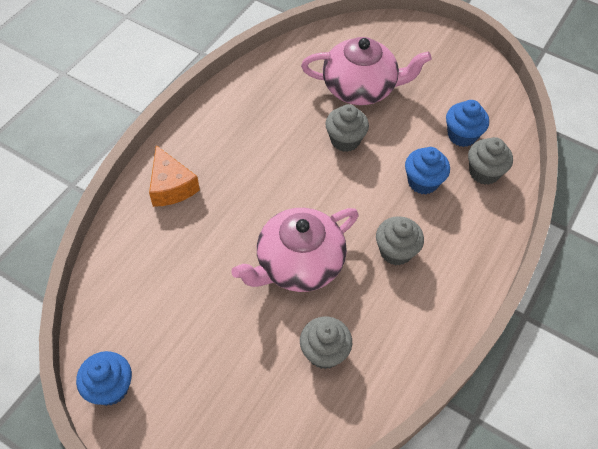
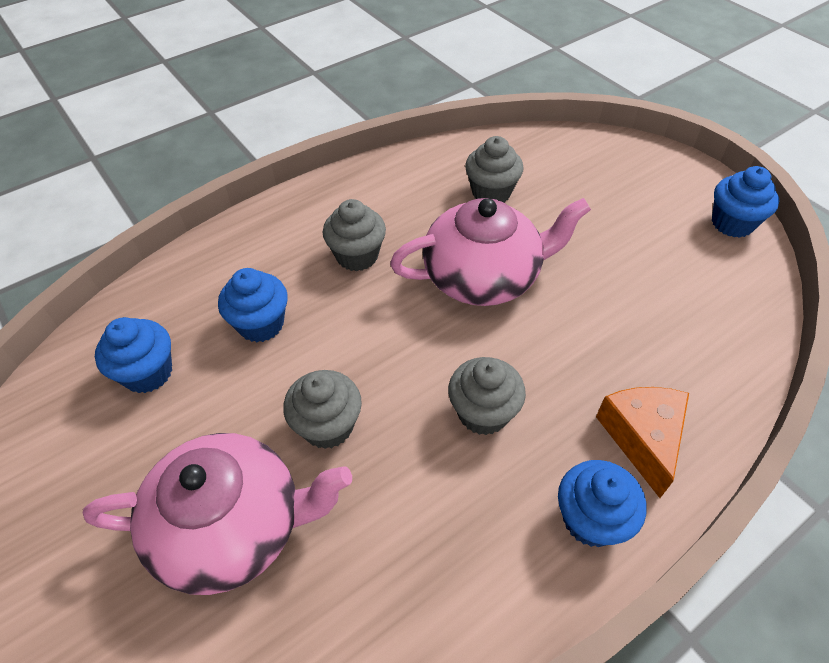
camera: 155 degrees left, 5 degrees down
pink teapot [301,37,432,105] -> pink teapot turned 150 degrees clockwise [83,433,352,595]
grey cupcake [468,137,513,185] -> grey cupcake moved to [448,357,526,435]
none -> blue cupcake [558,460,646,547]

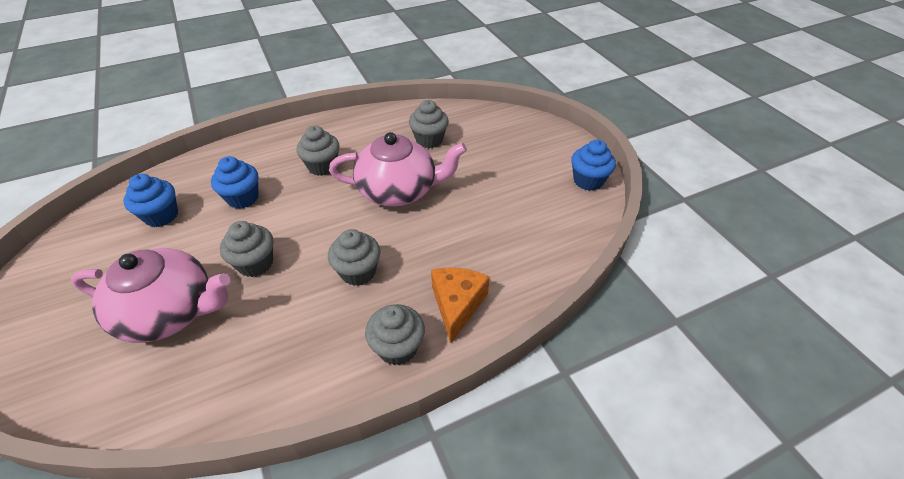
camera: 10 degrees right, 5 degrees down
blue cupcake [558,460,646,547] -> grey cupcake [365,304,425,365]

